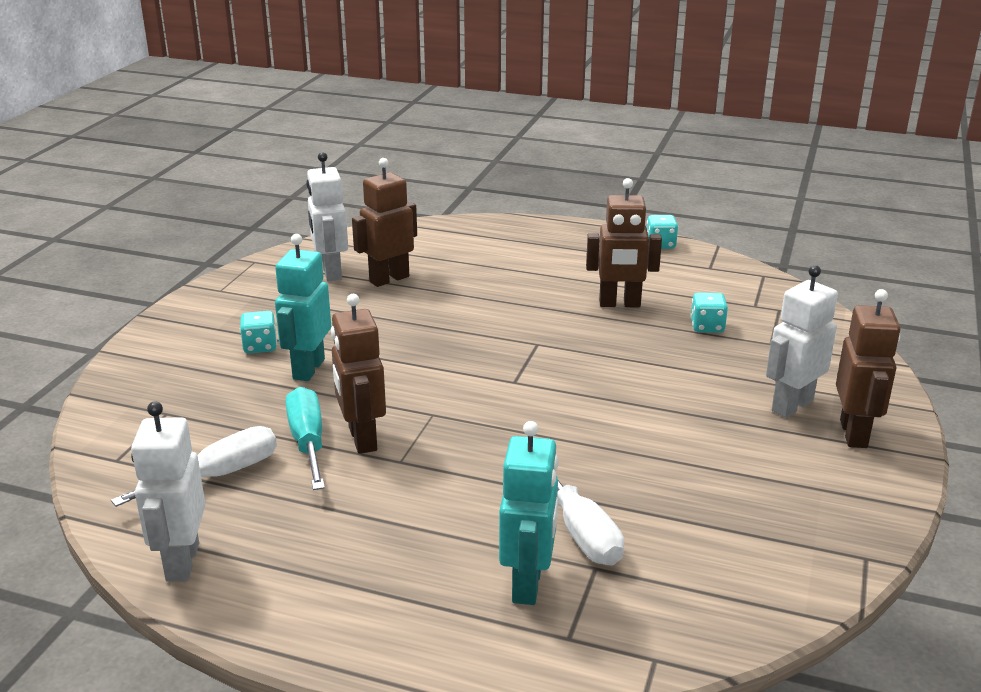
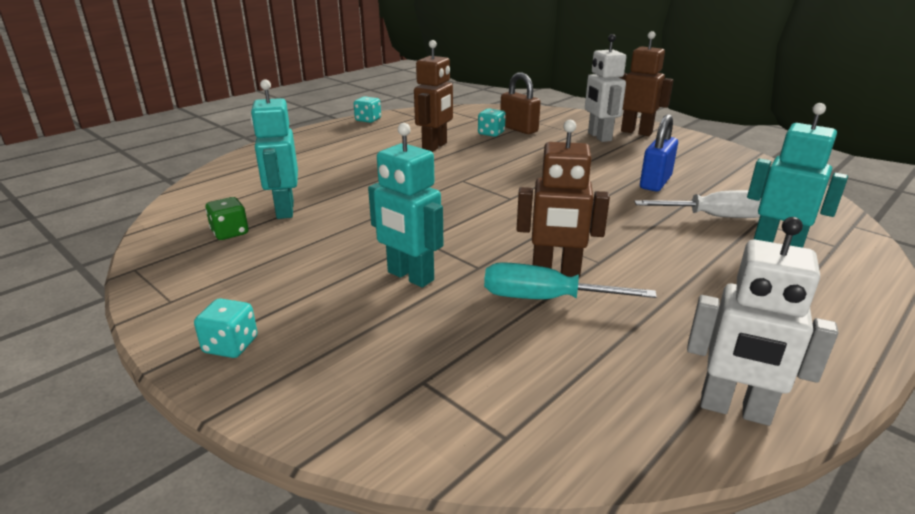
camera: 65 degrees left, 0 degrees up
white screwdriver [111,426,277,507] -> none
turquoise dice [240,311,277,354] -> turquoise dice moved to [194,298,257,358]
white robot [306,152,348,281] -> green dice [205,197,249,240]
brown robot [352,158,417,287] -> turquoise robot [251,79,298,219]
none -> brown padlock [500,72,541,134]
none -> blue padlock [640,114,678,191]

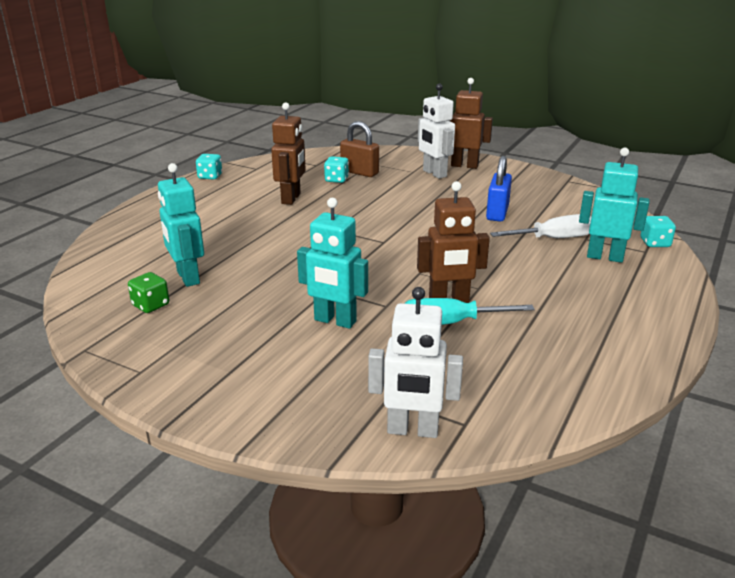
camera: 15 degrees left, 0 degrees up
turquoise dice [194,298,257,358] -> turquoise dice moved to [641,216,676,247]
white robot [687,217,838,426] -> white robot moved to [368,287,463,438]

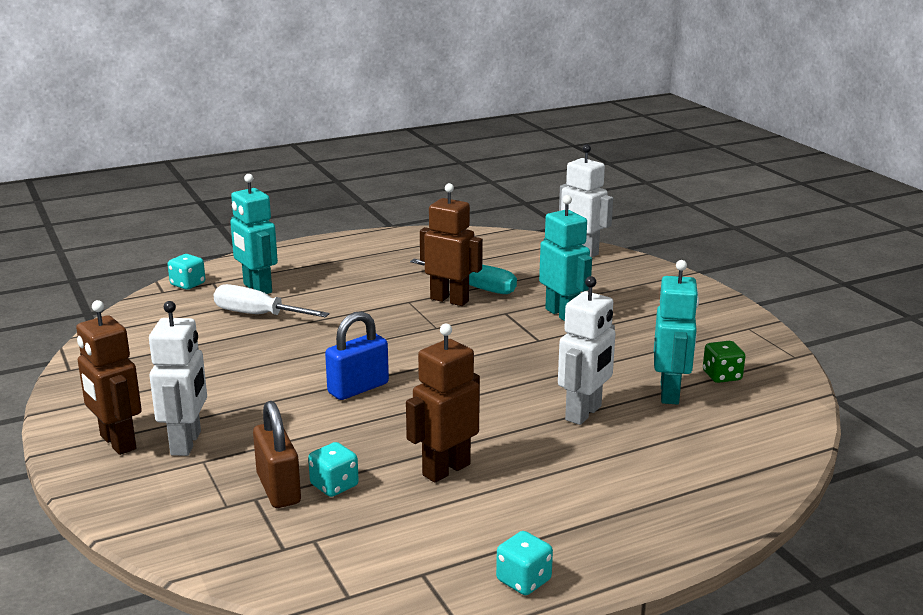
camera: 145 degrees left, 5 degrees down
blue padlock [486,156,512,222] -> blue padlock moved to [325,311,389,400]
none -> white robot [558,276,616,425]

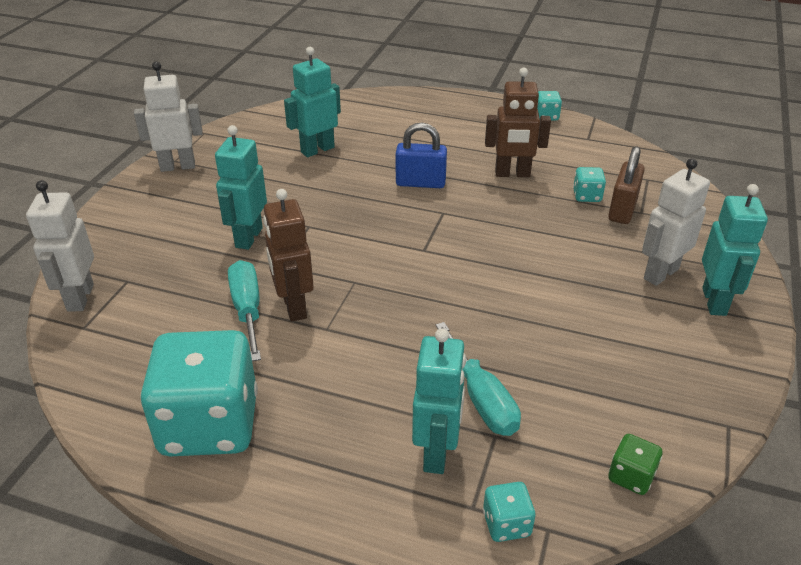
camera: 135 degrees left, 15 degrees up
brown robot [76,300,142,455] -> turquoise robot [702,184,768,316]
white screwdriver [214,284,330,317] -> turquoise screwdriver [435,322,521,436]
blue padlock [325,311,389,400] -> blue padlock moved to [396,123,447,188]
white robot [558,276,616,425] -> white robot moved to [134,61,203,172]
green dice [703,341,745,383] -> green dice moved to [608,434,662,495]
none -> turquoise dice [140,330,258,456]

